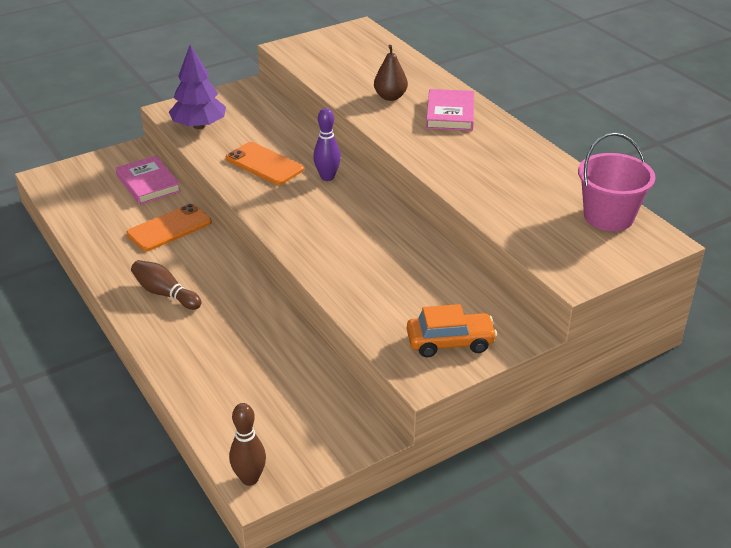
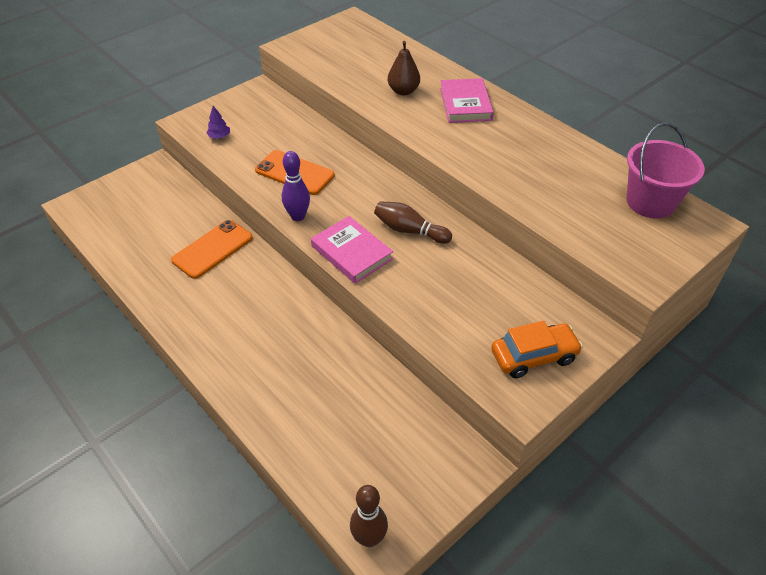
camera: 10 degrees left, 10 degrees up
pink book [116,156,181,205] -> pink book moved to [311,216,393,284]
brown bowling pin [131,260,201,310] -> brown bowling pin moved to [374,201,452,244]
purple tree [169,45,226,129] -> purple tree [206,106,230,139], size x0.43
purple bowling pin [313,108,341,181] -> purple bowling pin moved to [282,151,310,221]

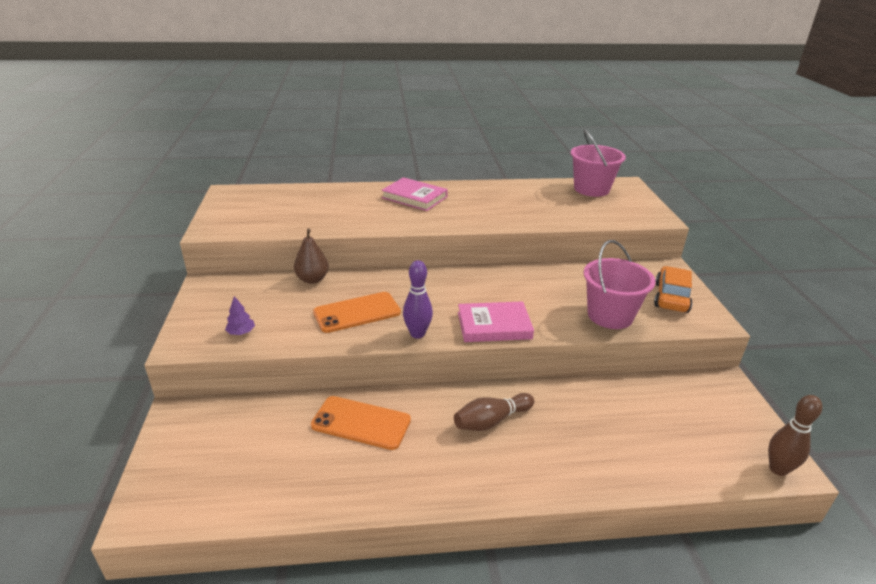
camera: 55 degrees left, 15 degrees down
orange phone [171,220,253,279] -> orange phone turned 60 degrees counterclockwise [311,396,411,450]
brown bowling pin [374,201,452,244] -> brown bowling pin moved to [454,393,534,431]
brown pear [388,41,420,95] -> brown pear moved to [294,229,329,284]
none -> pink bucket [583,240,656,329]

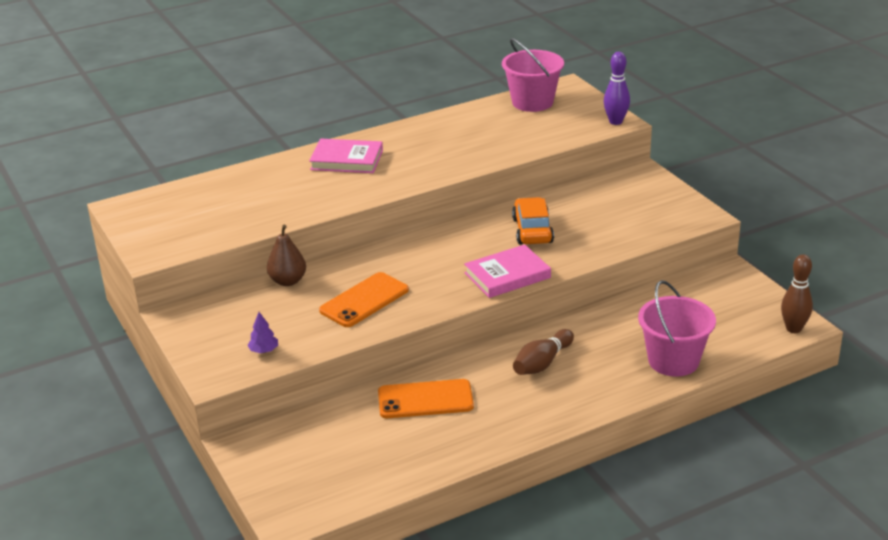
camera: 20 degrees left, 0 degrees up
purple bowling pin [403,260,433,339] -> purple bowling pin moved to [604,52,630,125]
pink bucket [583,240,656,329] -> pink bucket moved to [638,280,716,377]
orange car [654,266,693,313] -> orange car moved to [512,197,554,245]

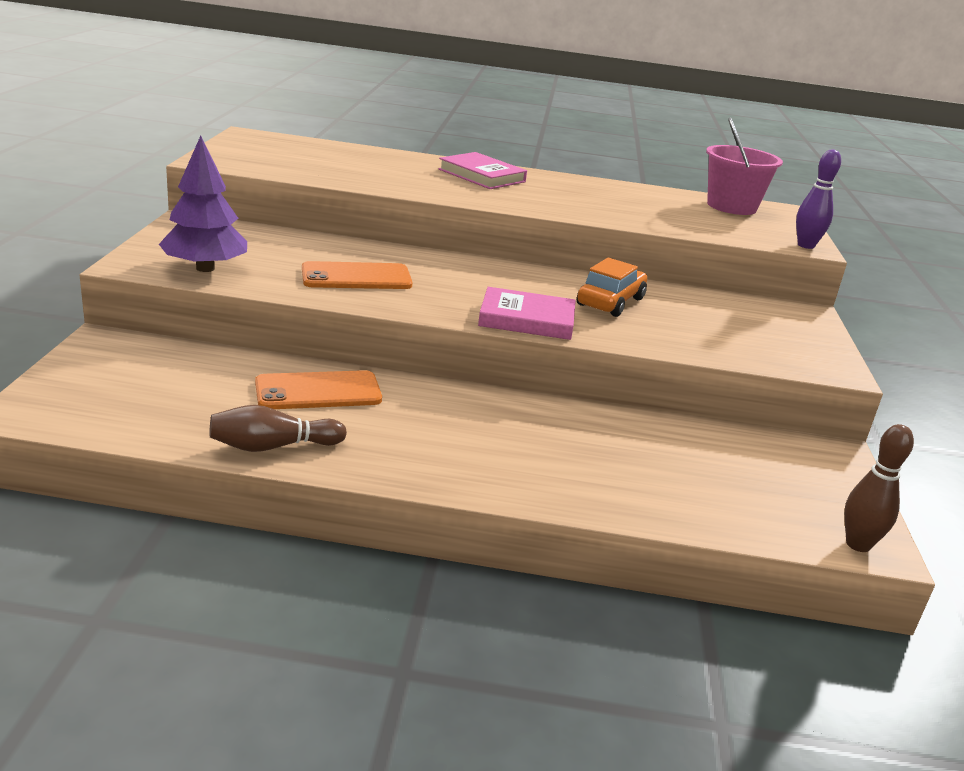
camera: 30 degrees right, 5 degrees down
purple tree [247,312,278,353] -> purple tree [159,136,247,272], size x2.34
brown pear [267,225,306,286] -> none
orange phone [378,379,474,418] -> orange phone turned 45 degrees counterclockwise [255,370,382,409]
brown bowling pin [513,329,574,375] -> brown bowling pin moved to [209,405,347,452]
pink bucket [638,280,716,377] -> none

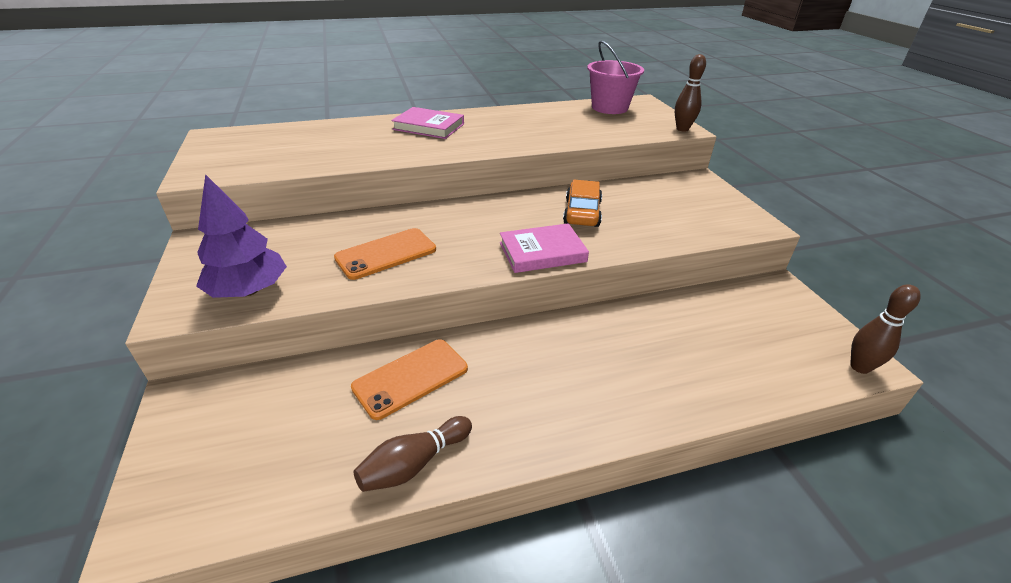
camera: 20 degrees left, 10 degrees up
purple bowling pin [796,150,841,249] -> brown bowling pin [675,54,706,132]

